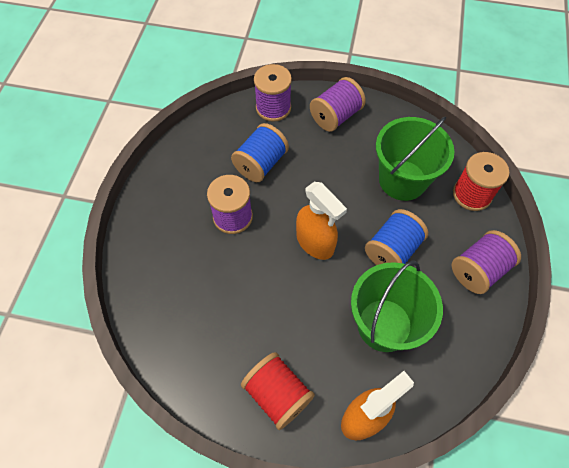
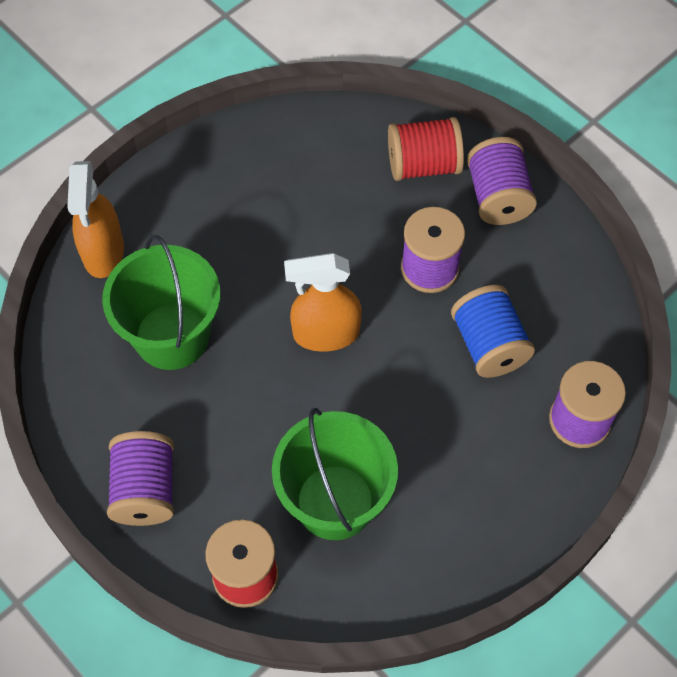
camera: 125 degrees right, 0 degrees up
red spool [241,352,315,430] -> red spool moved to [388,117,464,181]
purple spool [310,77,366,132] -> purple spool moved to [467,137,537,225]
blue spool [365,209,428,265] -> none

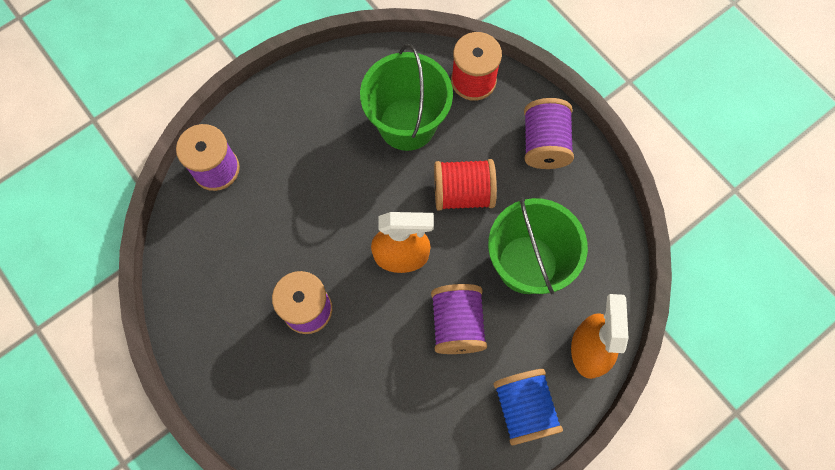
camera: 175 degrees left, 10 degrees up
red spool [388,117,464,181] -> red spool moved to [434,159,497,211]
blue spool [451,285,535,378] -> blue spool moved to [493,369,563,445]
purple spool [467,137,537,225] -> purple spool moved to [431,284,487,354]

